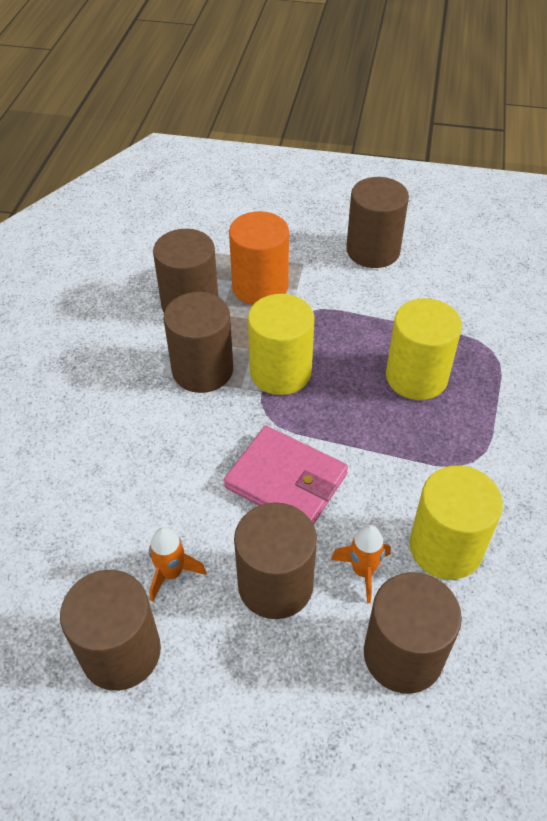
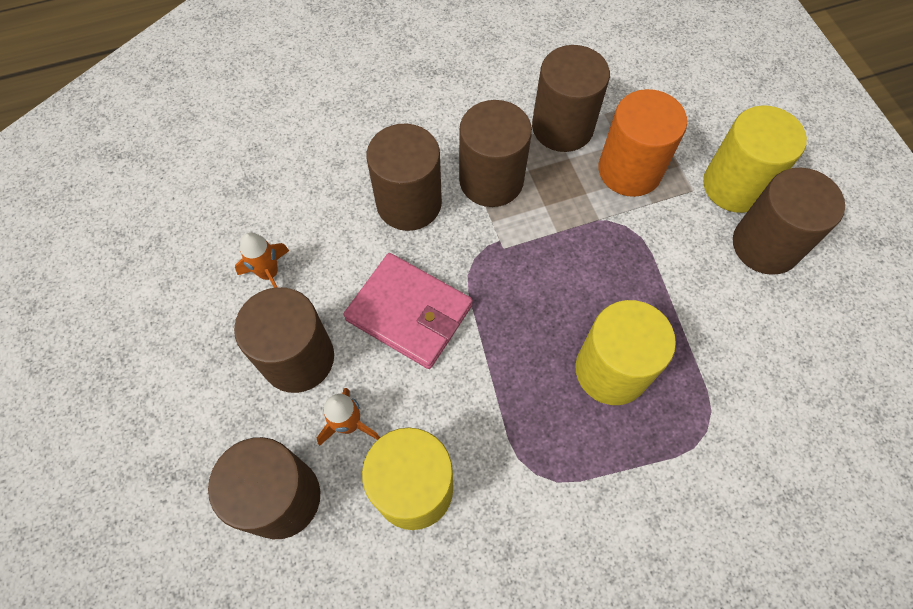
camera: 60 degrees right, 15 degrees up
brown cylinder [60,570,161,691] -> brown cylinder moved to [366,124,442,231]
pink wallet [224,426,348,525] -> pink wallet turned 60 degrees counterclockwise [343,253,473,369]
yellow cylinder [248,294,315,395] -> yellow cylinder moved to [703,105,807,213]

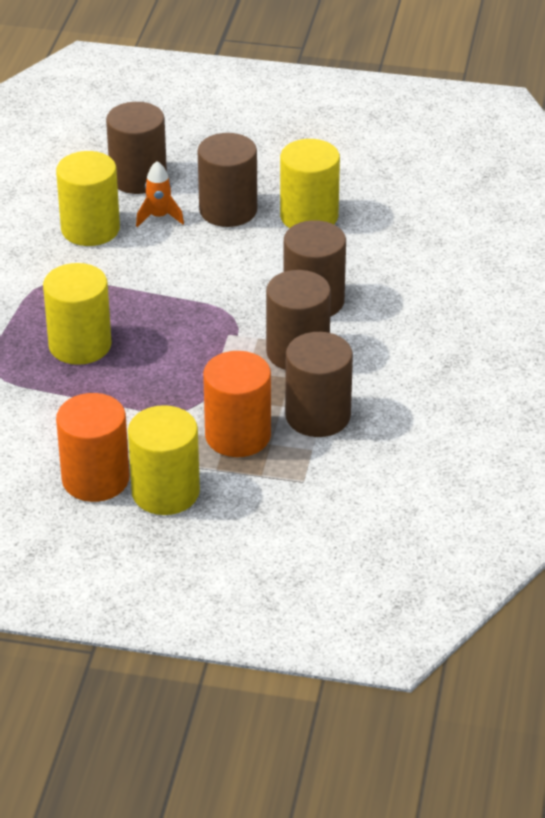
camera: 120 degrees right, 25 degrees down
orange rocket [235,232,289,288] -> yellow cylinder [280,139,340,228]
pink wallet [343,253,473,369] -> none
brown cylinder [733,168,845,275] -> orange cylinder [56,393,129,502]

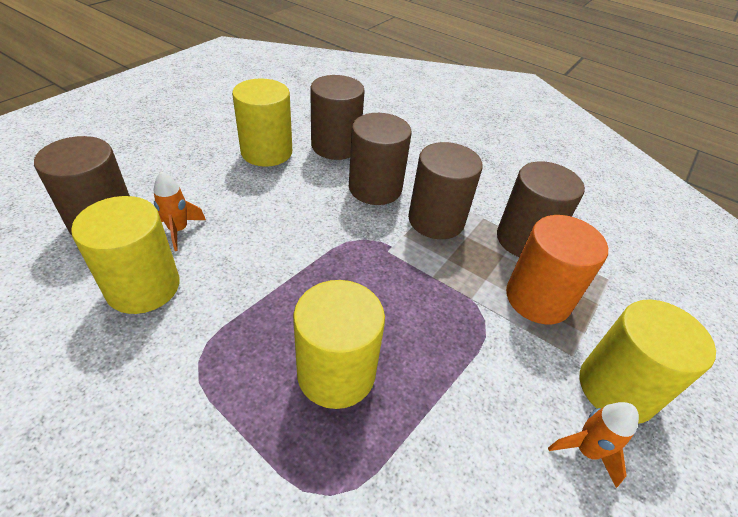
camera: 70 degrees left, 5 degrees up
orange cylinder [56,393,129,502] -> orange rocket [548,402,639,488]
brown cylinder [198,133,257,227] -> brown cylinder moved to [310,75,365,160]

